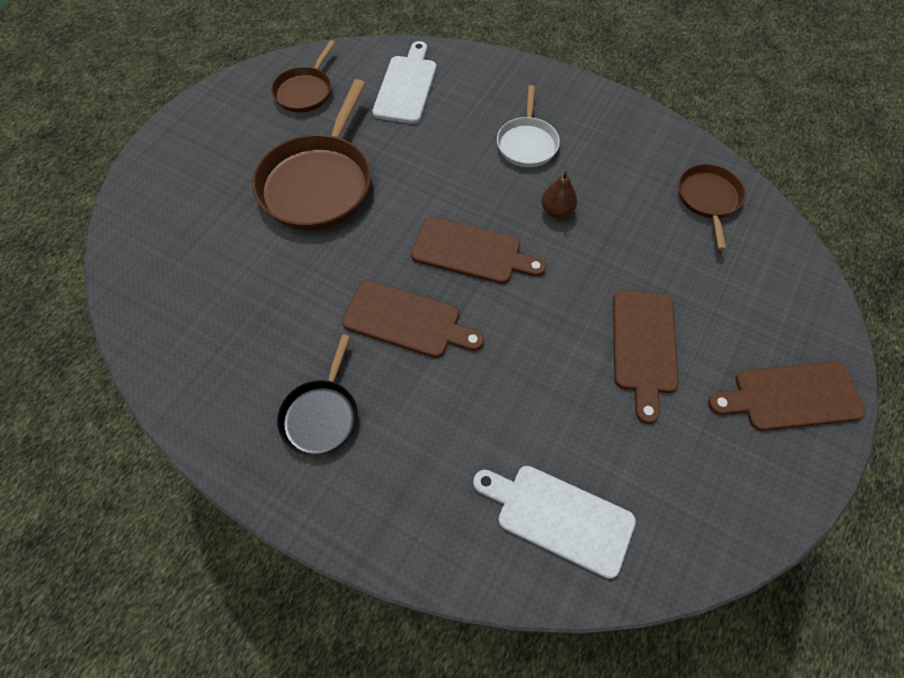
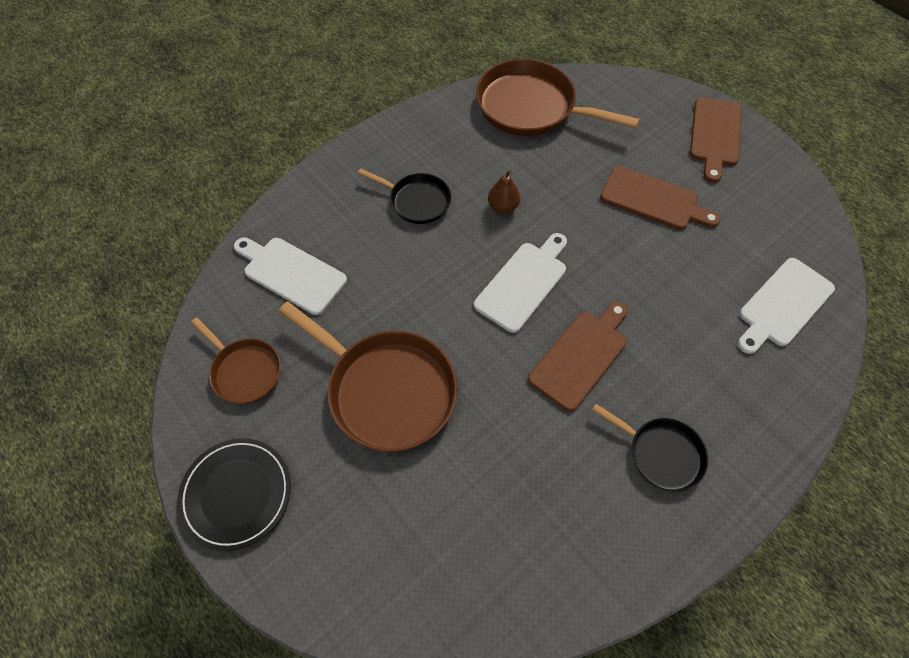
camera: 70 degrees left, 0 degrees up
brown cutting board [411,217,546,284] -> white cutting board [474,233,567,333]
white pan [497,85,560,167] -> black pan [357,168,451,224]
brown pan [679,164,746,250] -> brown pan [476,59,640,136], size x1.78
none -> black plate [177,438,291,551]

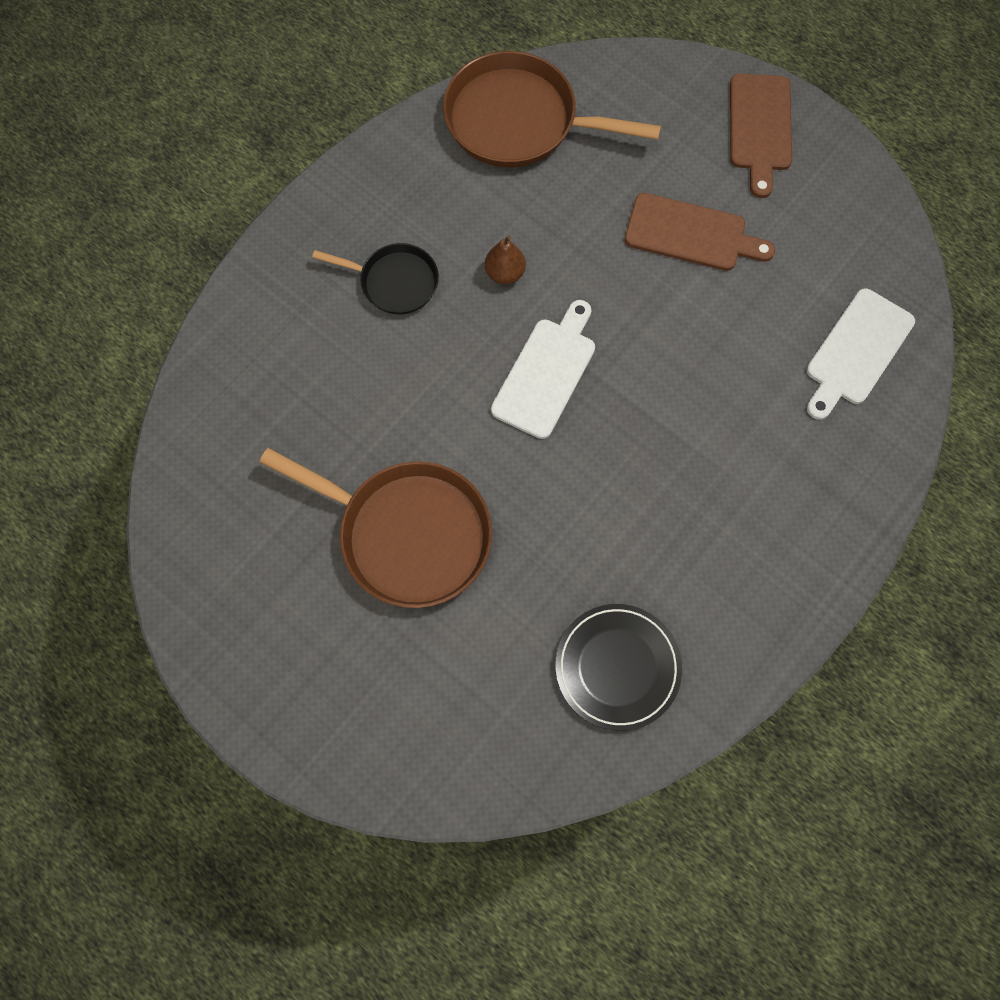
camera: 10 degrees left, 10 degrees up
black plate [177,438,291,551] -> black plate moved to [555,604,682,731]
brown pan [191,317,281,404] -> none
white cutting board [234,237,347,315] -> none
brown cutting board [528,302,628,412] -> none
black pan [592,404,708,492] -> none

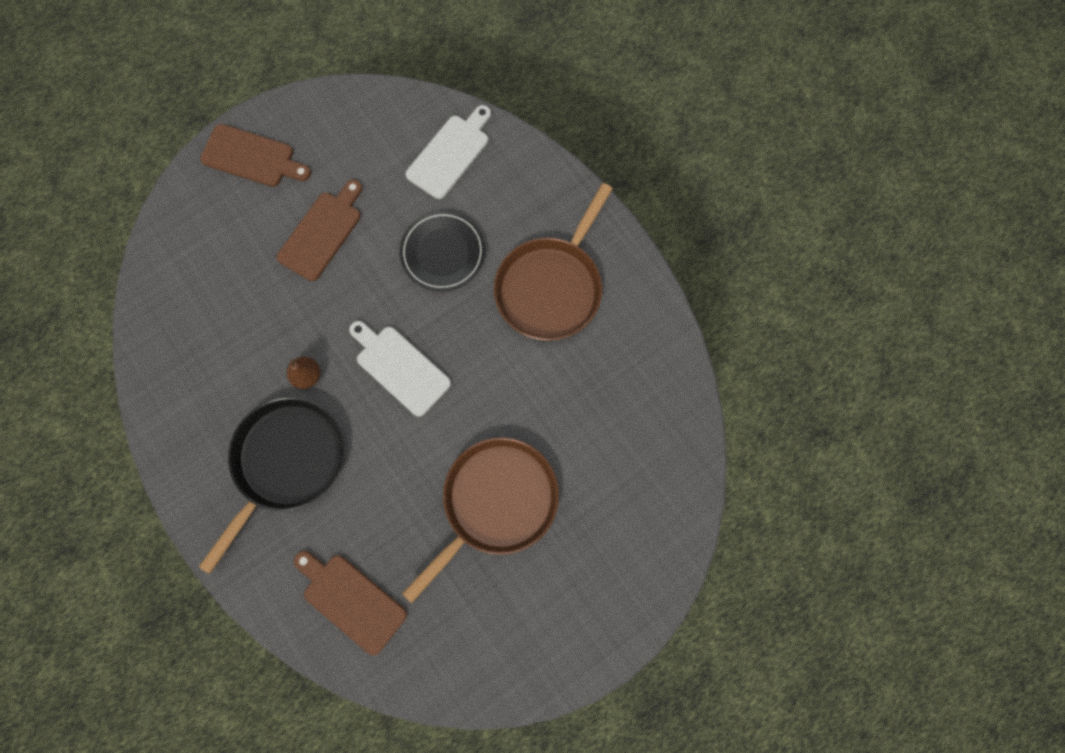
camera: 75 degrees left, 5 degrees up
black pan [312,243,439,314] -> black pan [199,397,343,574], size x1.78
brown pan [443,51,661,168] -> brown pan moved to [494,183,613,341]
black plate [555,604,682,731] -> black plate moved to [400,211,485,291]
white cutting board [806,288,915,420] -> white cutting board turned 105 degrees counterclockwise [406,105,491,199]
none -> brown cutting board [294,551,407,655]

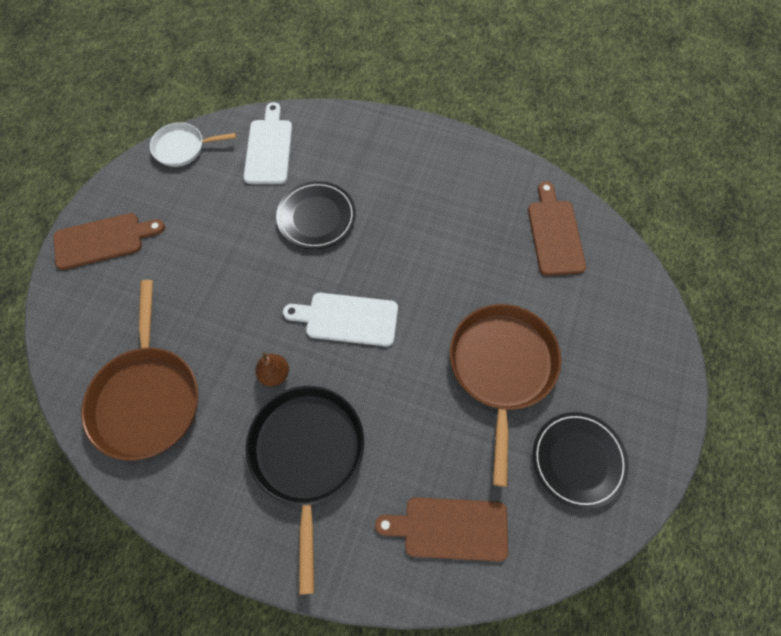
camera: 35 degrees left, 10 degrees down
brown cutting board [277,179,362,281] -> brown cutting board moved to [528,181,586,276]
brown pan [494,183,613,341] -> brown pan moved to [81,280,198,461]
none -> white pan [150,122,236,167]
none -> black plate [532,412,629,509]

